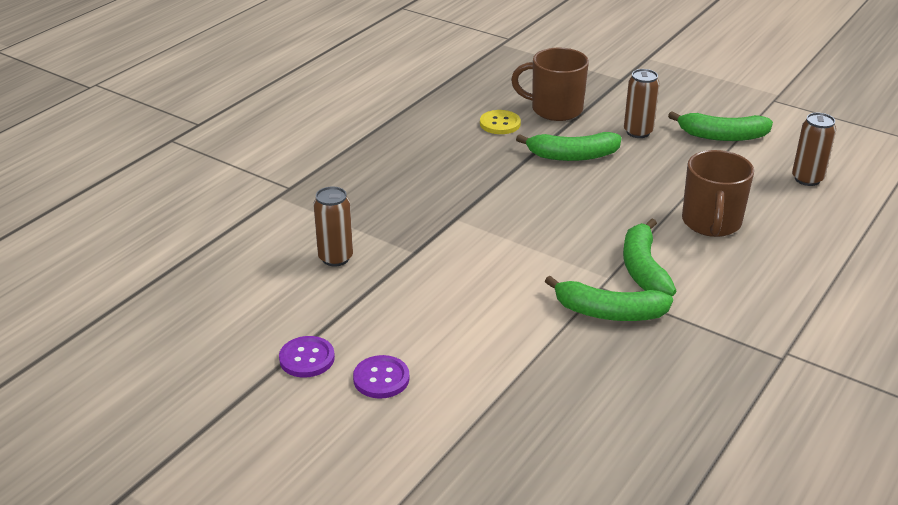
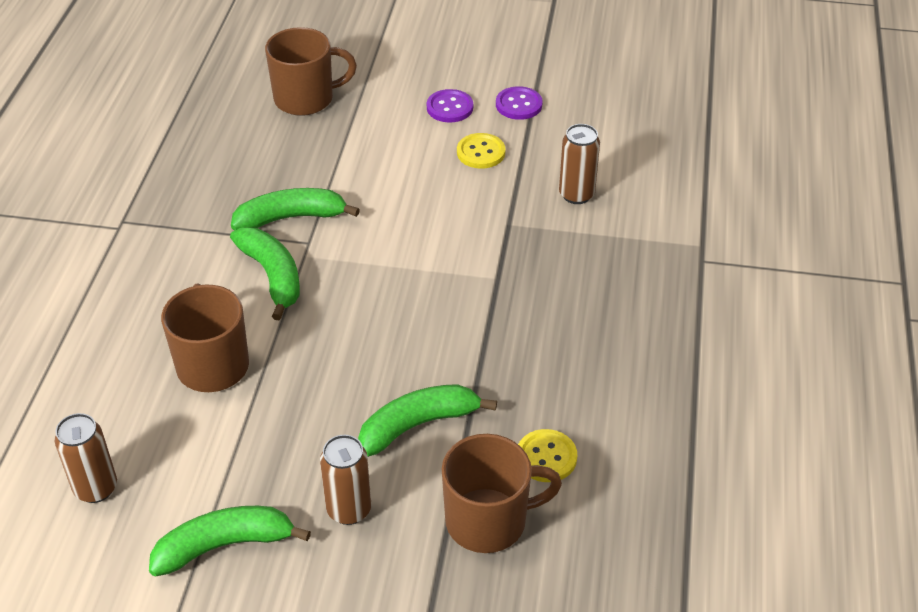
camera: 155 degrees right, 10 degrees up
none -> brown mug [265,27,357,116]
none -> yellow button [457,133,505,169]

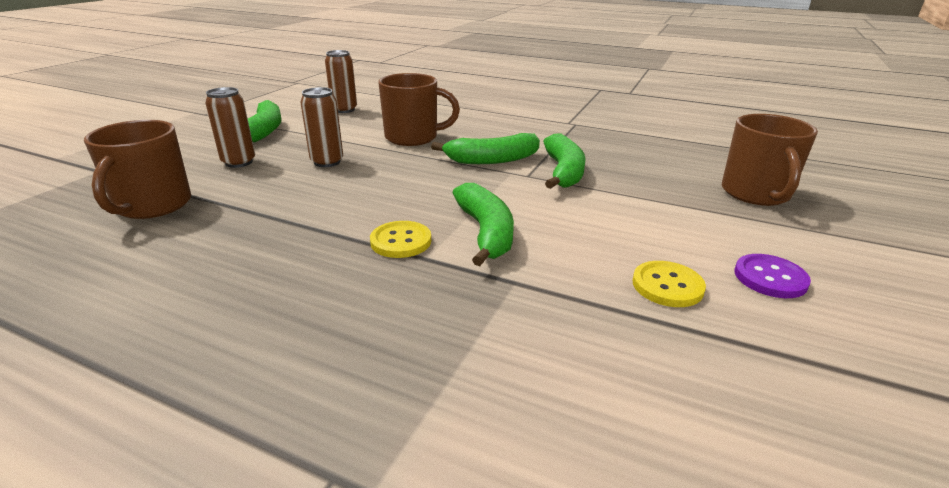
camera: 105 degrees right, 15 degrees down
green banana [358,384,497,457] -> green banana moved to [453,183,514,266]
purple button [496,86,543,120] -> none
yellow button [518,429,577,482] -> yellow button moved to [370,221,431,258]
brown can [559,124,600,204] -> brown can moved to [300,87,343,167]

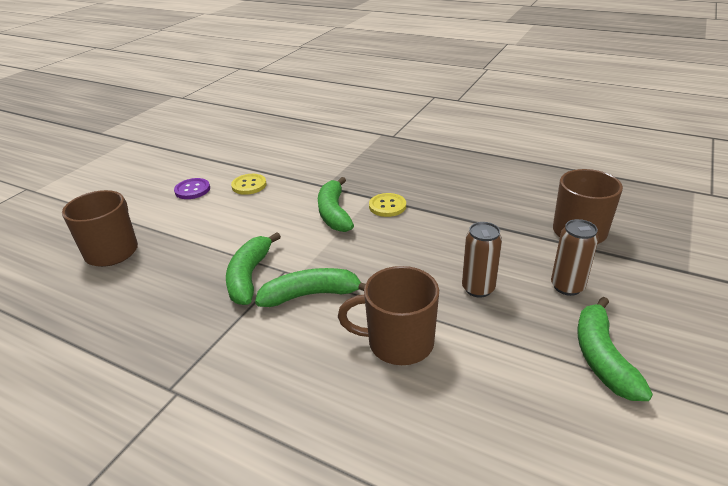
camera: 175 degrees left, 5 degrees up
brown can [325,50,357,113] -> none

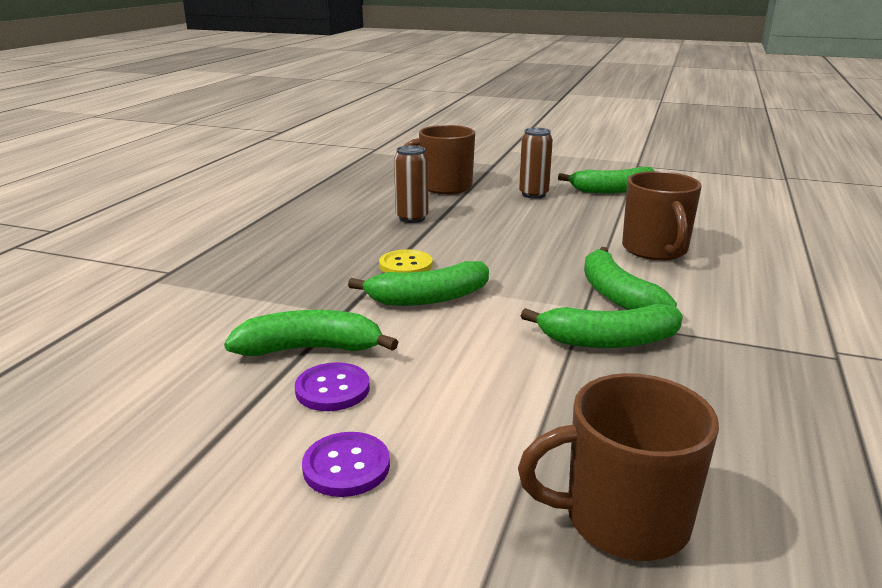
camera: 100 degrees left, 10 degrees down
yellow button [231,174,267,195] -> purple button [295,362,370,411]
brown can [462,222,502,298] -> brown can moved to [394,145,429,223]
none -> green banana [224,310,398,356]

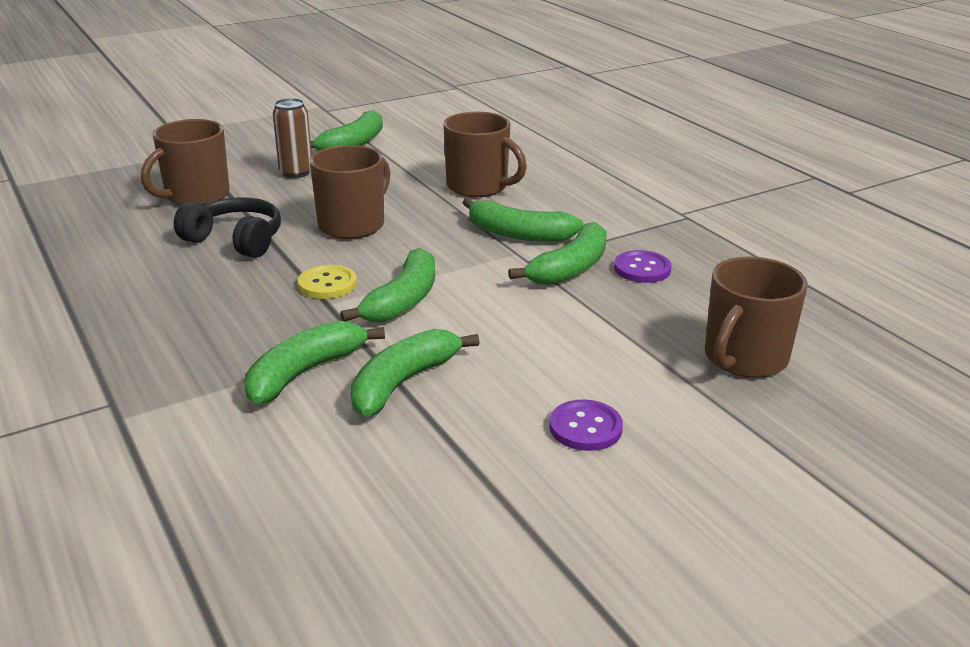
camera: 50 degrees left, 5 degrees up
purple button [295,362,370,411] -> purple button moved to [614,250,671,283]
brown can [394,145,429,223] -> black headphones [174,197,281,258]
none -> green banana [245,320,385,404]
none -> brown mug [309,145,390,239]

